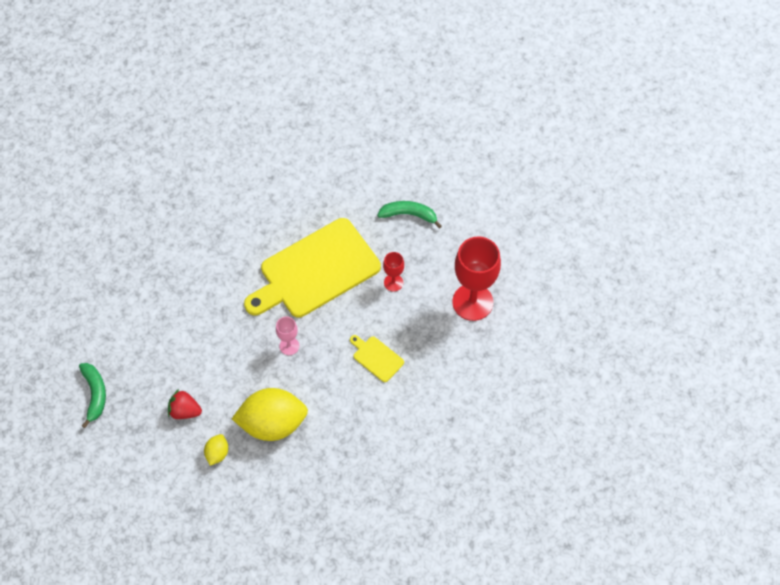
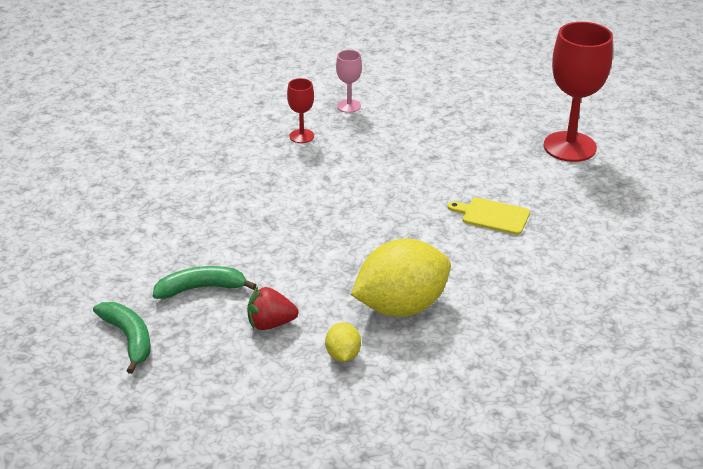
camera: 20 degrees left, 25 degrees down
yellow cutting board [244,218,381,318] -> none
pink goblet [276,316,299,355] -> pink goblet moved to [336,50,362,113]
green banana [377,201,442,229] -> green banana moved to [153,266,256,299]
red goblet [383,252,404,292] -> red goblet moved to [287,78,314,143]

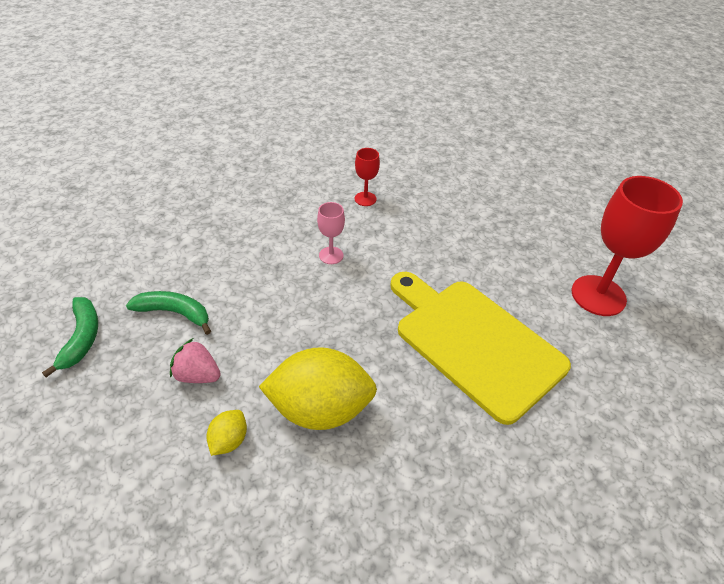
camera: 25 degrees right, 10 degrees up
red strawberry [247,286,298,330] -> pink strawberry [170,338,221,383]
pink goblet [336,50,362,113] -> pink goblet moved to [317,202,345,264]
yellow cutting board [448,197,530,235] -> yellow cutting board [390,272,571,425], size x2.42

